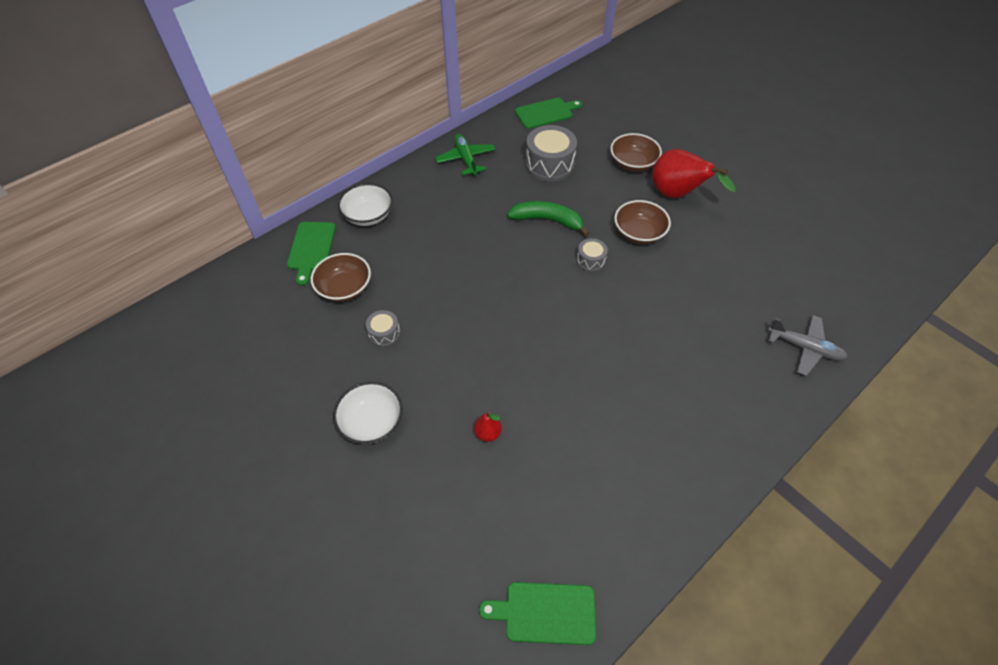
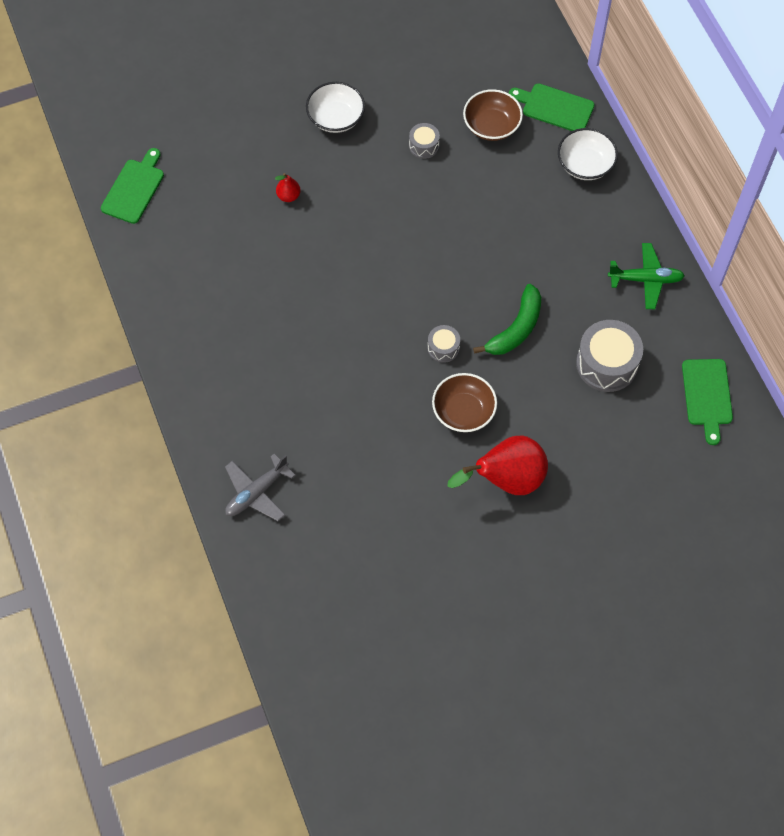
camera: 110 degrees right, 10 degrees up
brown bowl [610,133,662,172] -> none

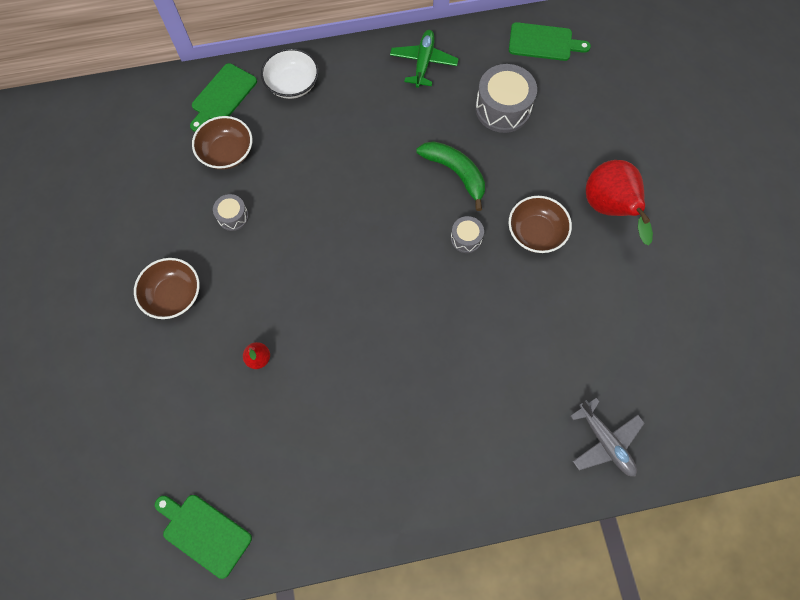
camera: 80 degrees left, 5 degrees up
white bowl [306,82,365,133] -> brown bowl [134,258,200,319]

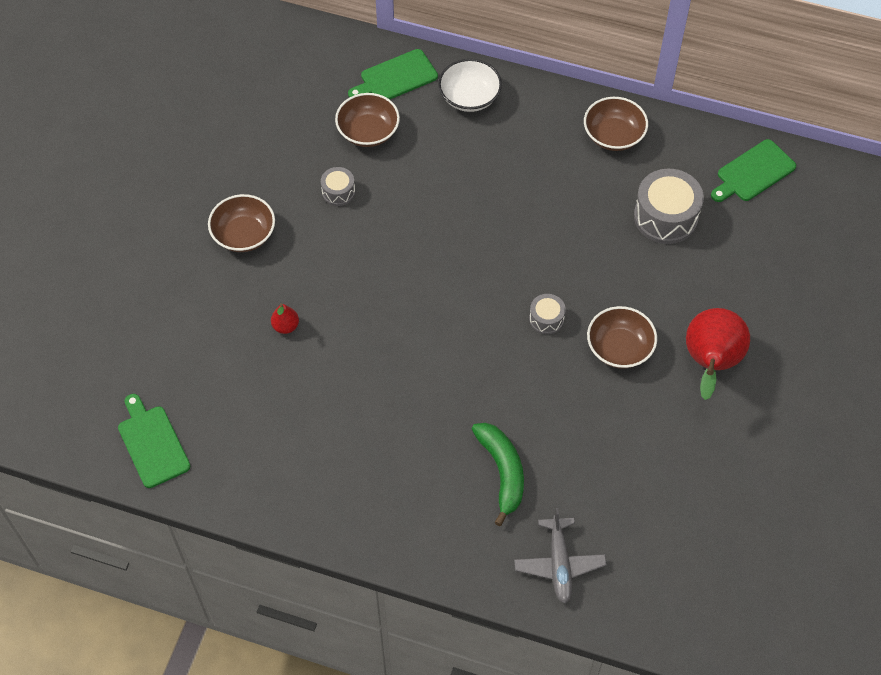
camera: 30 degrees right, 10 degrees down
green plane [390,30,459,88] -> brown bowl [584,97,648,151]
green banana [416,141,485,211] -> green banana moved to [472,423,524,526]
green cutting board [509,22,591,61] -> green cutting board turned 105 degrees clockwise [711,139,796,202]

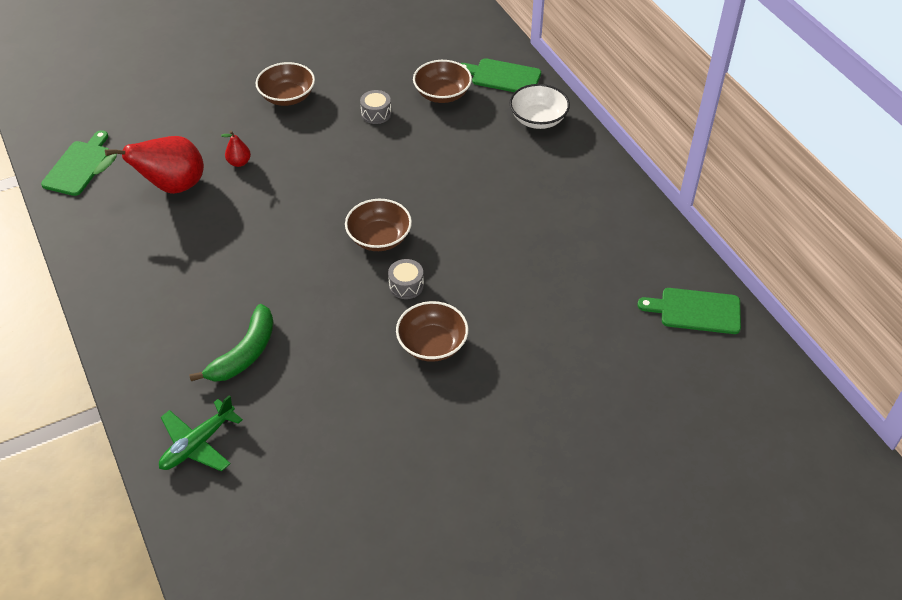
camera: 45 degrees right, 10 degrees down
grey plane [514,508,607,604] -> green plane [159,395,243,472]
brown bowl [584,97,648,151] -> brown bowl moved to [345,199,412,251]
grey drum [634,169,704,244] -> none
red pear [686,308,750,400] -> red pear moved to [93,136,204,194]

